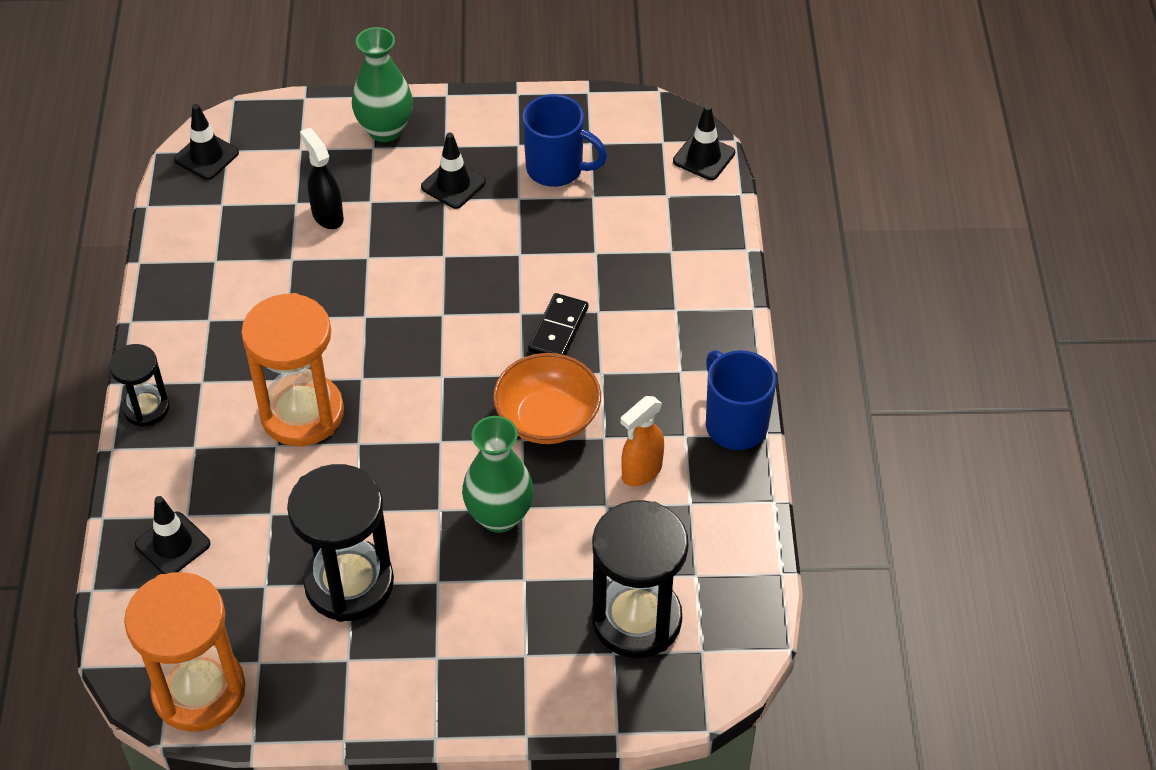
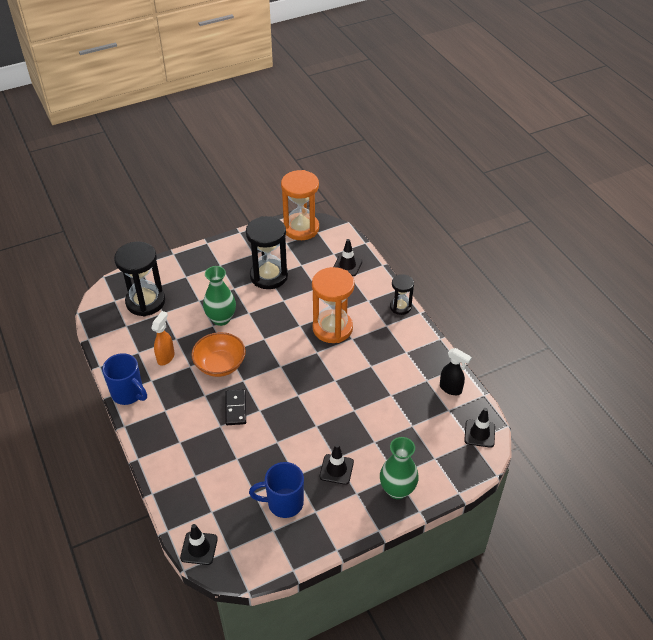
camera: 155 degrees right, 5 degrees down
black spray bottle [300,128,344,229] -> black spray bottle moved to [440,348,472,395]

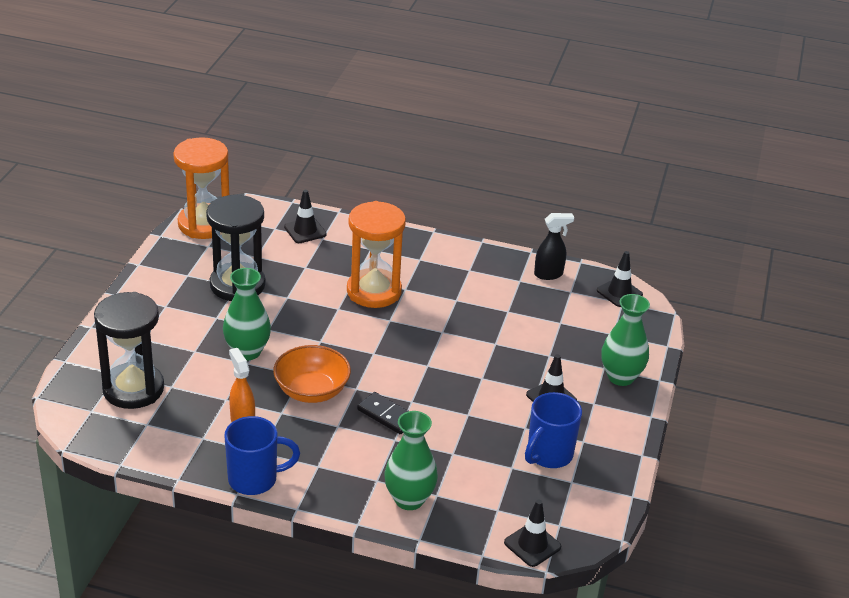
camera: 50 degrees left, 10 degrees down
black hourglass [390,274,414,315] -> none
none -> green vase [384,411,438,510]

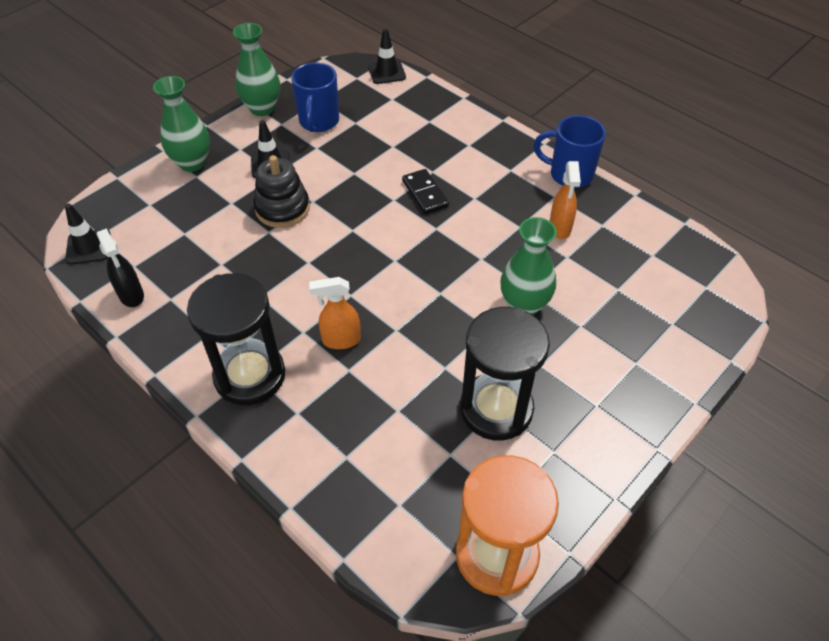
camera: 150 degrees left, 15 degrees up
black hourglass [94,292,164,409] -> black hourglass moved to [187,273,285,405]
orange bowl [273,345,351,403] -> none
black traffic cone [284,190,327,243] -> none
orange hourglass [347,201,406,308] -> orange spray bottle [309,277,361,349]
green vase [384,411,438,510] -> green vase moved to [233,23,280,116]
blue mug [525,392,582,468] -> blue mug turned 120 degrees clockwise [291,63,339,132]
black spray bottle [534,213,574,280] -> black spray bottle turned 135 degrees counterclockwise [97,228,144,307]
none -> black stacking toy [253,155,310,228]

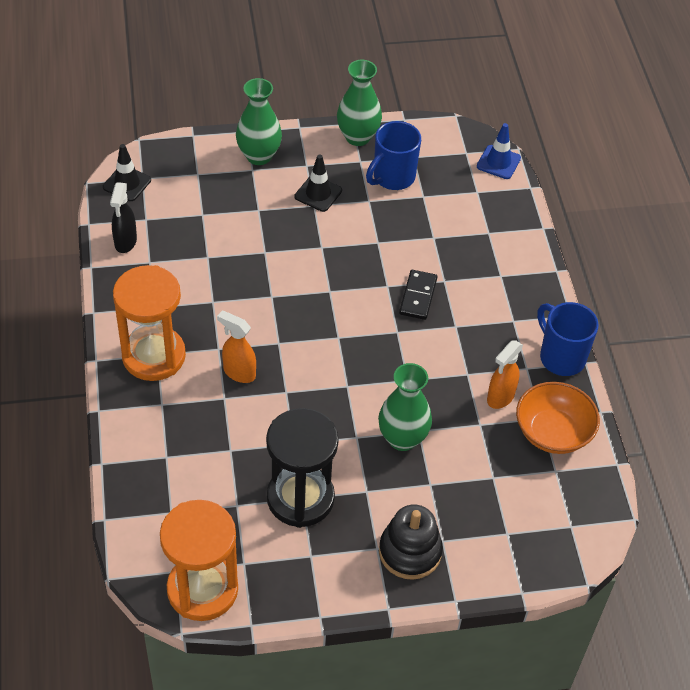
camera: 35 degrees right, 0 degrees up
black hourglass [187,273,285,405] -> orange hourglass [113,265,186,381]
black stacking toy [253,155,310,228] -> black stacking toy moved to [379,505,443,580]
black traffic cone [368,29,406,84] -> blue traffic cone [477,123,521,179]
none -> orange bowl [516,382,600,454]

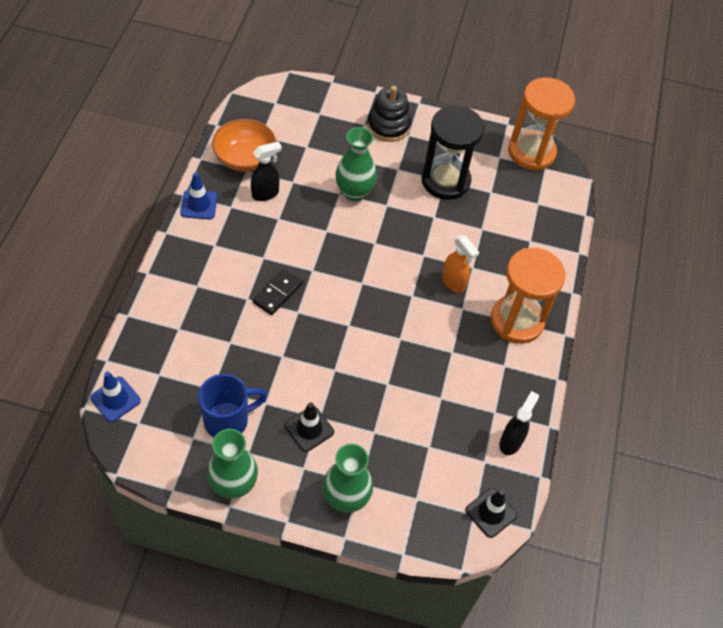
camera: 160 degrees left, 5 degrees up
orange spray bottle [487,340,523,409] -> black spray bottle [251,141,282,201]
blue mug [537,302,599,376] -> blue traffic cone [180,172,218,219]

